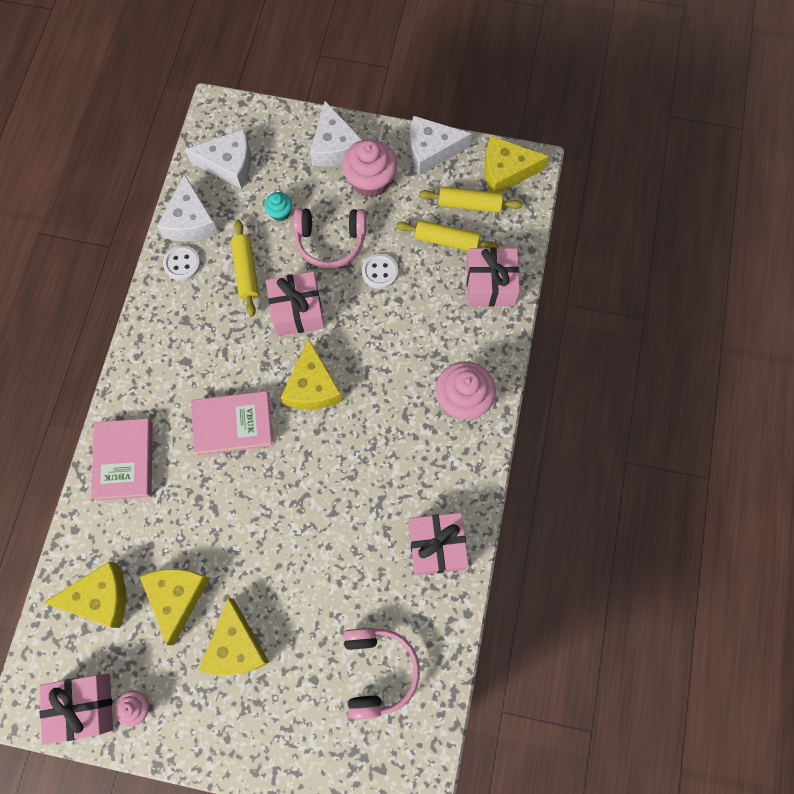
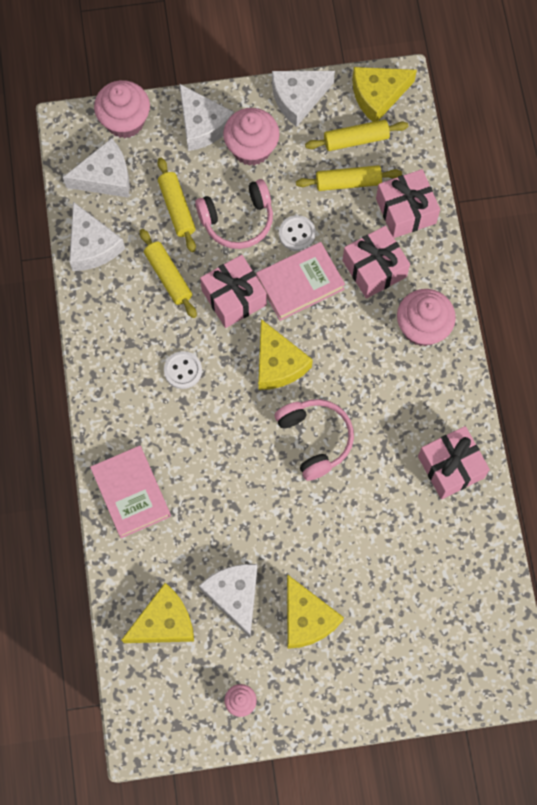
camera: 20 degrees left, 0 degrees up
pink gift [40,674,113,745] -> pink gift moved to [342,226,410,299]
yellow cheese [139,569,210,645] -> white cheese [199,564,258,637]
white button [163,245,201,281] -> white button moved to [164,351,202,389]
pink book [191,391,274,456] -> pink book moved to [256,242,345,321]
turquoise cupcake [264,192,292,221] -> yellow rolling pin [158,158,196,252]
pink headphones [343,628,420,719] -> pink headphones moved to [275,399,354,481]
none -> pink cupcake [94,80,150,138]

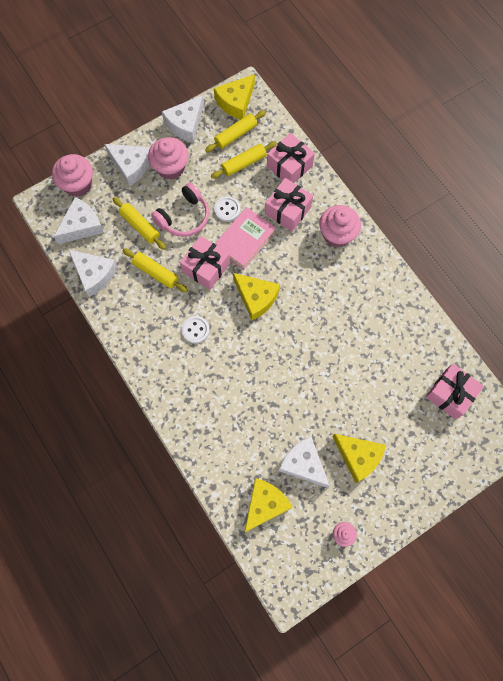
camera: 25 degrees left, 0 degrees up
pink book [90,446,171,538] -> none
pink headphones [275,399,354,481] -> none
pink gift [418,426,490,499] -> pink gift moved to [426,364,484,420]

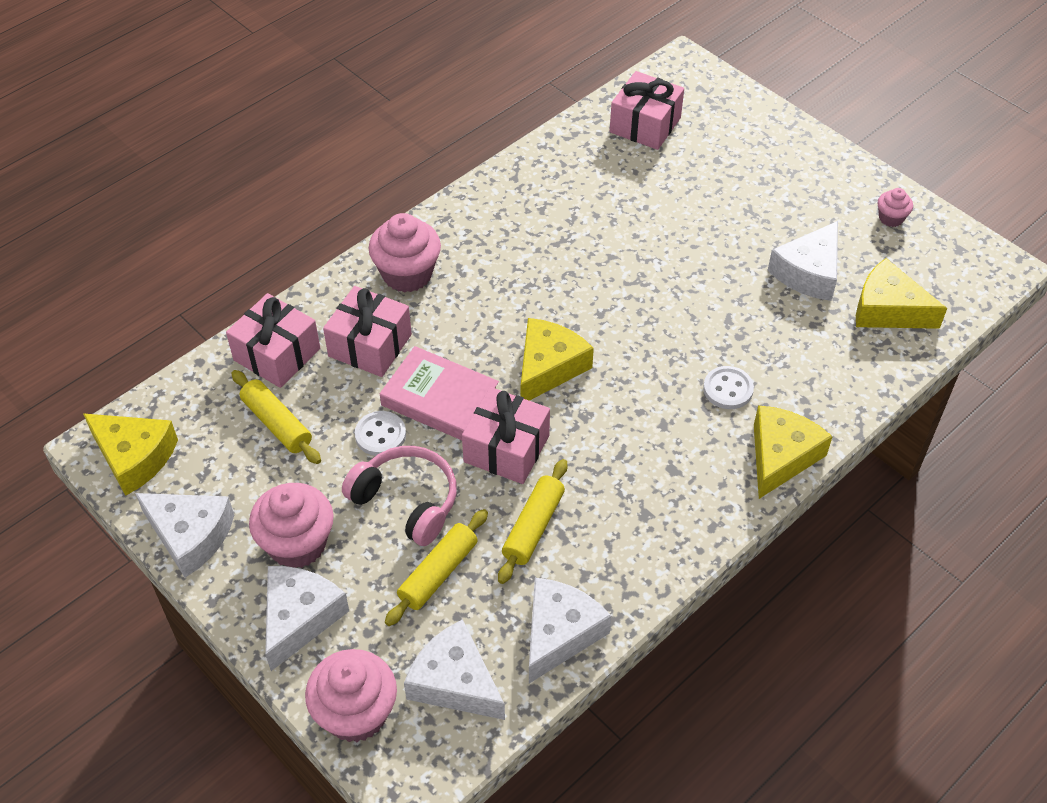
camera: 100 degrees left, 20 degrees down
white button [181,316,210,344] -> white button moved to [703,366,754,409]
yellow rolling pin [205,110,266,152] -> none
yellow cheese [332,434,386,483] -> yellow cheese moved to [754,405,833,499]

